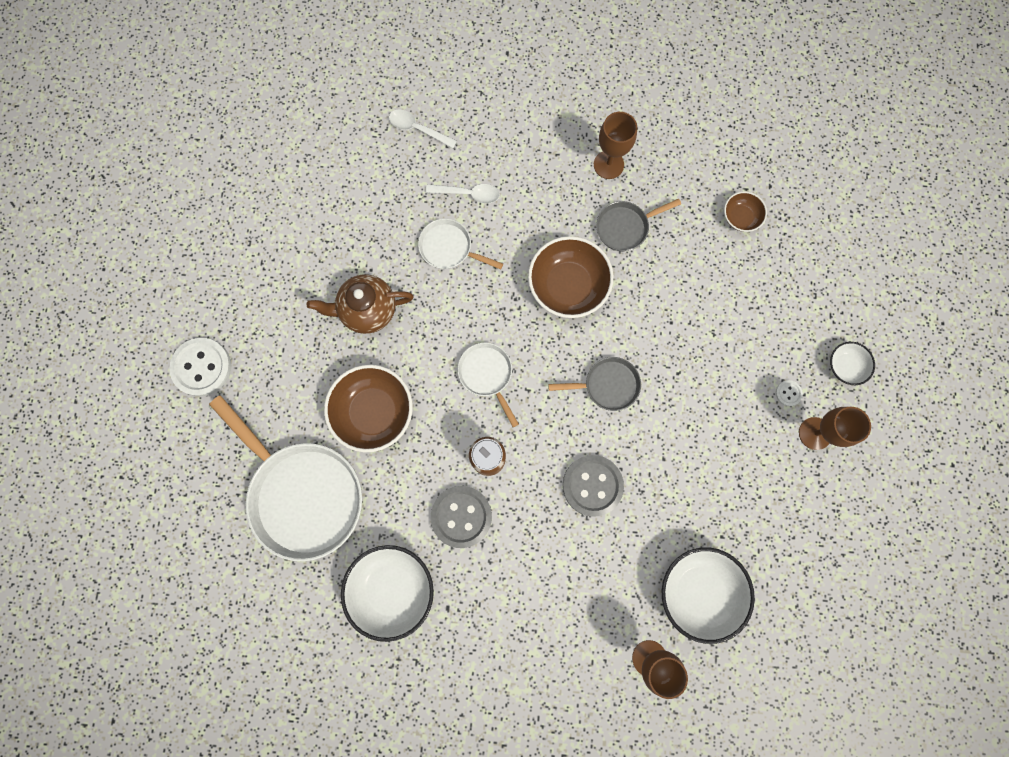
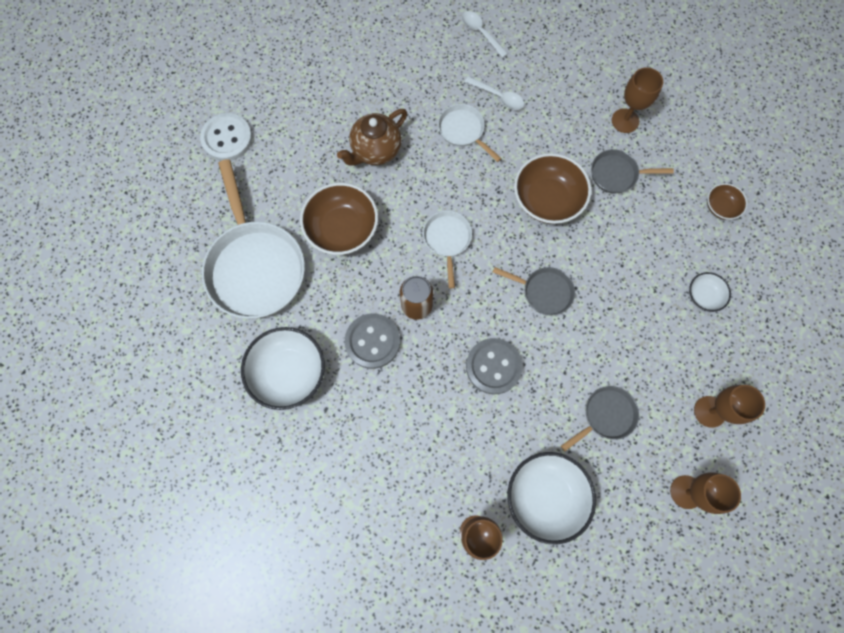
camera: 25 degrees right, 5 degrees down
brown teapot [307,274,414,334] -> brown teapot turned 60 degrees counterclockwise [337,109,407,166]
white button [776,380,803,406] -> none
white bowl [830,342,875,385] -> white bowl moved to [689,272,731,312]
none -> grey pan [561,386,639,451]
none -> brown goblet [670,472,741,514]

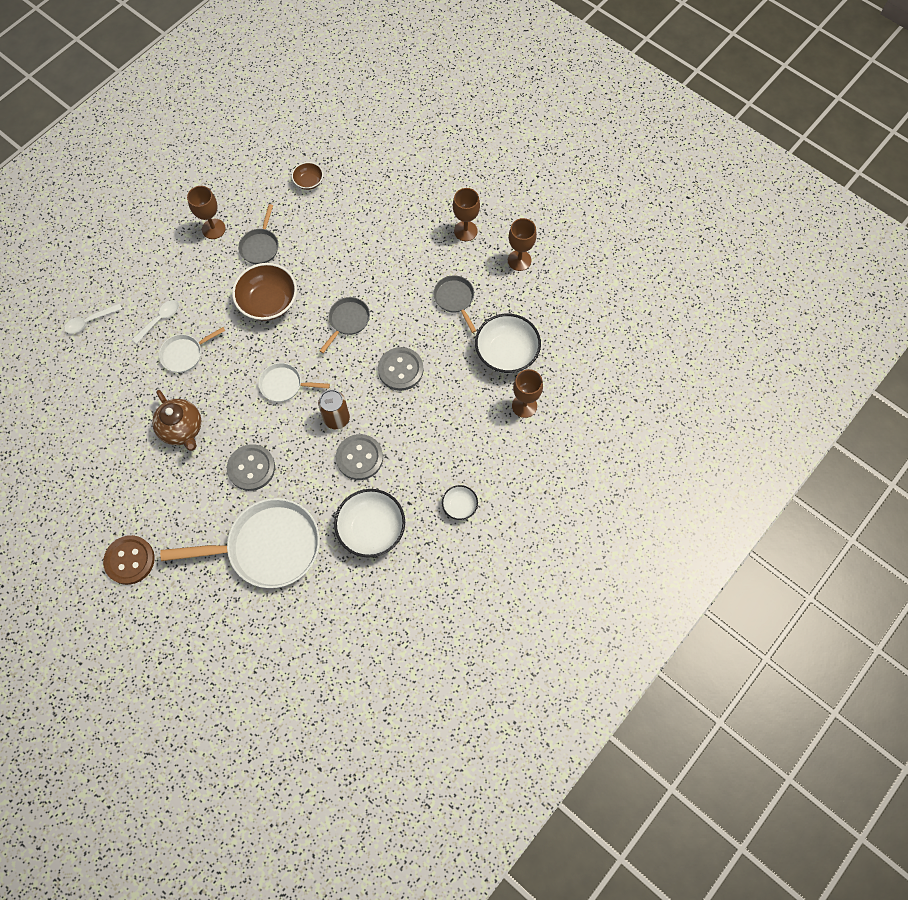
camera: 80 degrees left, 5 degrees down
white button [200,113,253,161] -> brown button [103,535,155,585]
brown bowl [300,183,378,255] -> grey button [227,444,275,491]
white bowl [689,272,731,312] -> white bowl moved to [442,485,478,520]

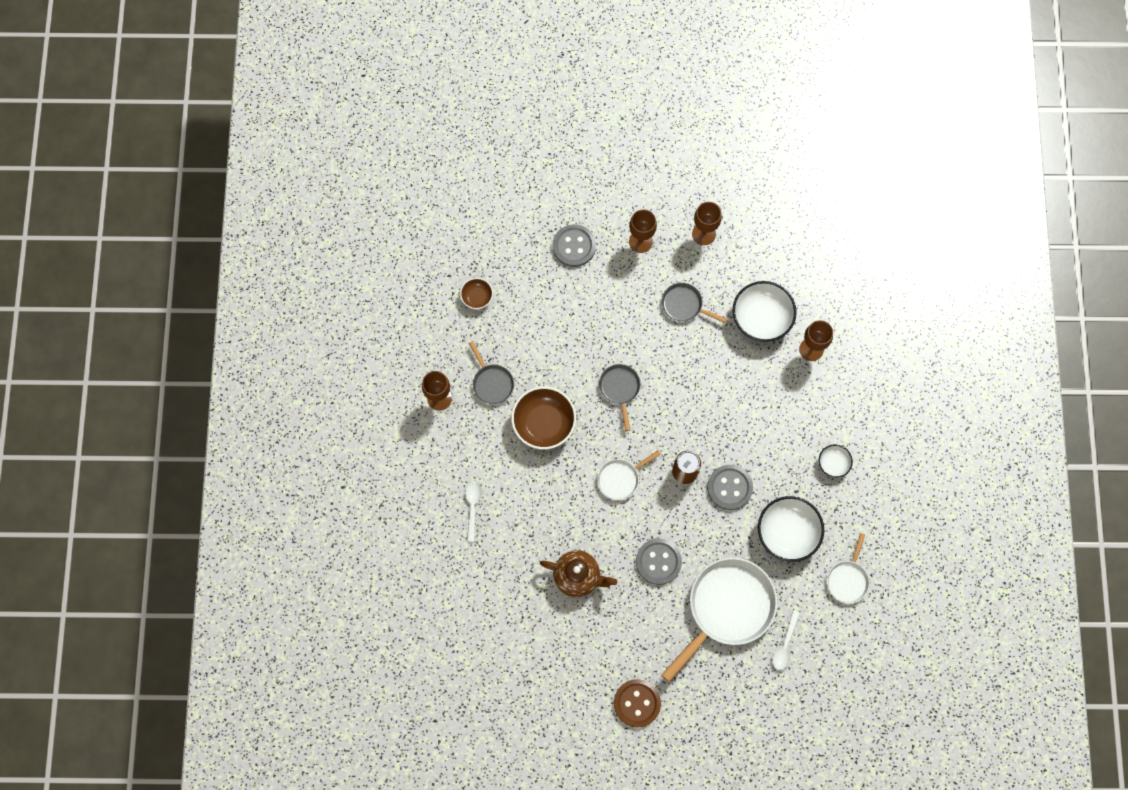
camera: 40 degrees left, 5 degrees up
white spoon [64,303,122,334] -> white spoon moved to [772,610,800,670]
white pan [159,327,225,373] -> white pan moved to [827,533,870,604]
grey button [378,347,424,391] -> grey button moved to [553,224,596,267]

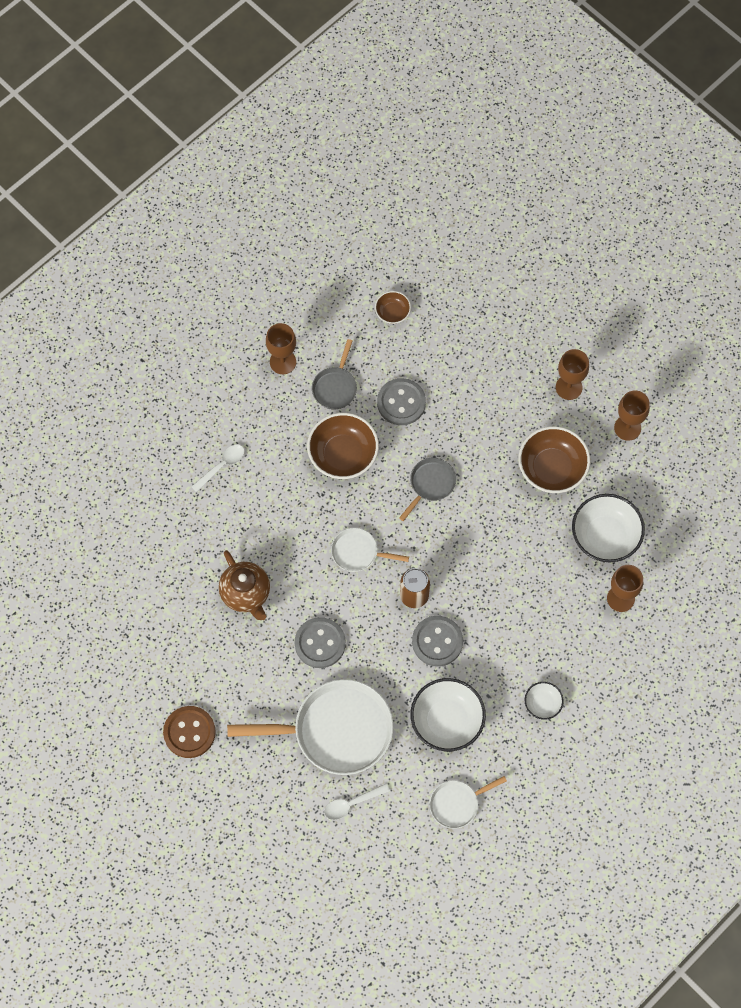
camera: 45 degrees right, 5 degrees down
grey button [553,224,596,267] -> grey button moved to [377,378,426,425]
grey pan [662,283,727,323] -> brown bowl [518,426,590,493]

